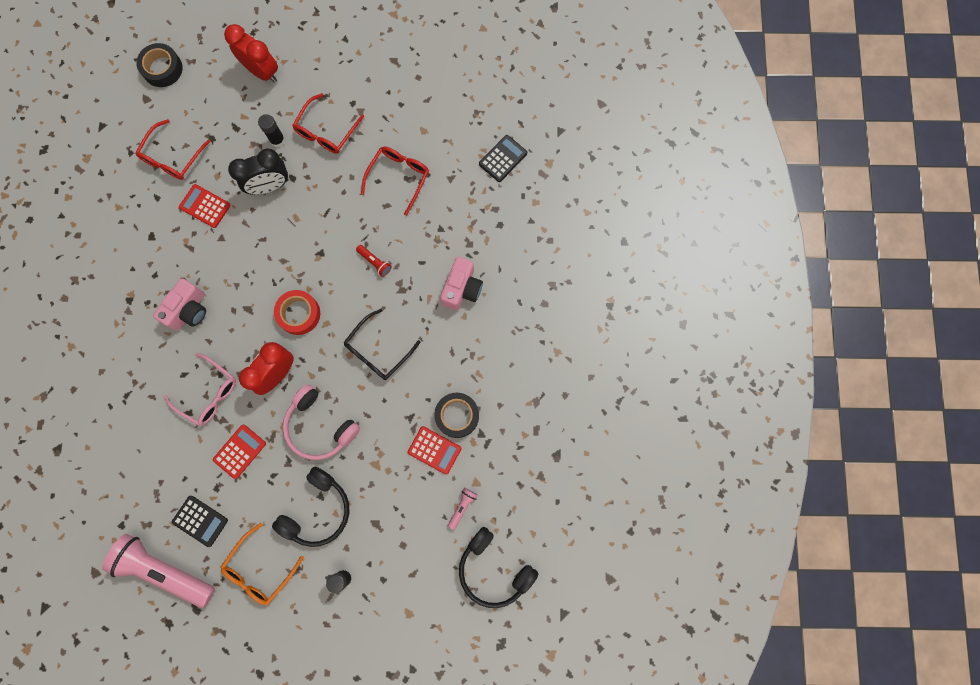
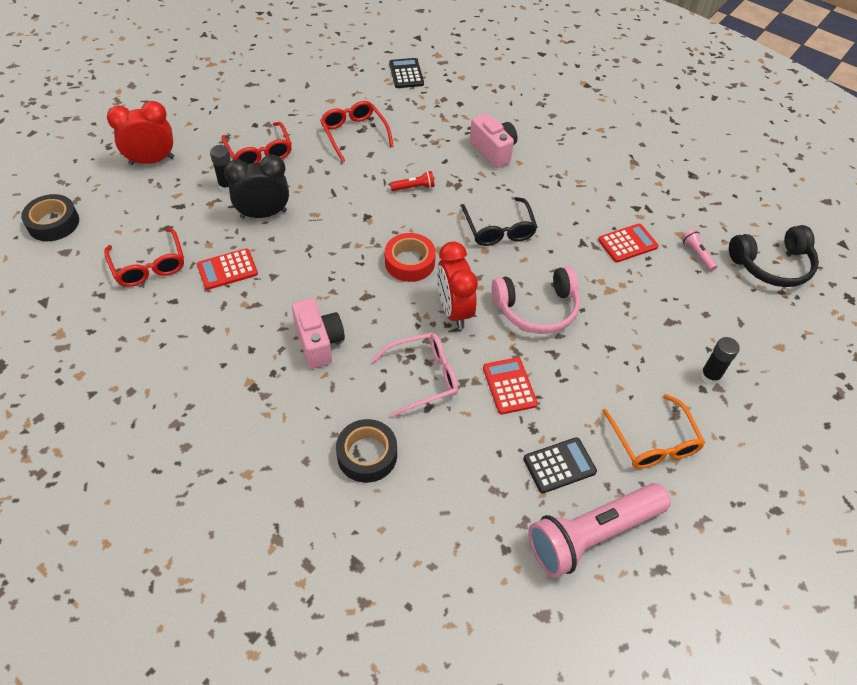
camera: 55 degrees left, 25 degrees down
black clock [228,149,289,195] -> black clock turned 120 degrees counterclockwise [224,155,289,219]
black headphones [272,467,349,547] -> none
black tape [434,393,479,438] -> black tape moved to [336,419,397,483]

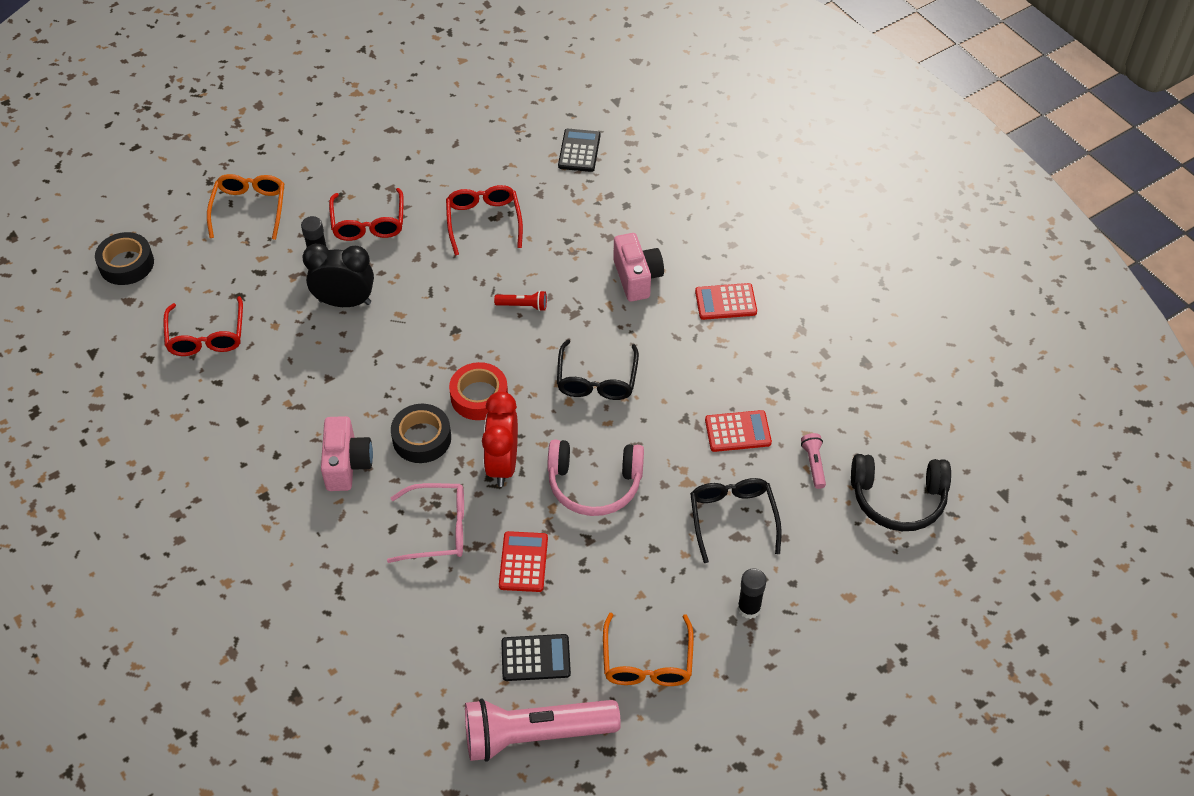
camera: 20 degrees right, 0 degrees up
red clock [107,101,174,165] -> orange glasses [207,174,285,240]
red calculator [197,248,258,290] -> red calculator moved to [695,283,757,320]
black tape [336,419,397,483] -> black tape moved to [391,404,451,463]
none -> black glasses [690,478,782,563]

